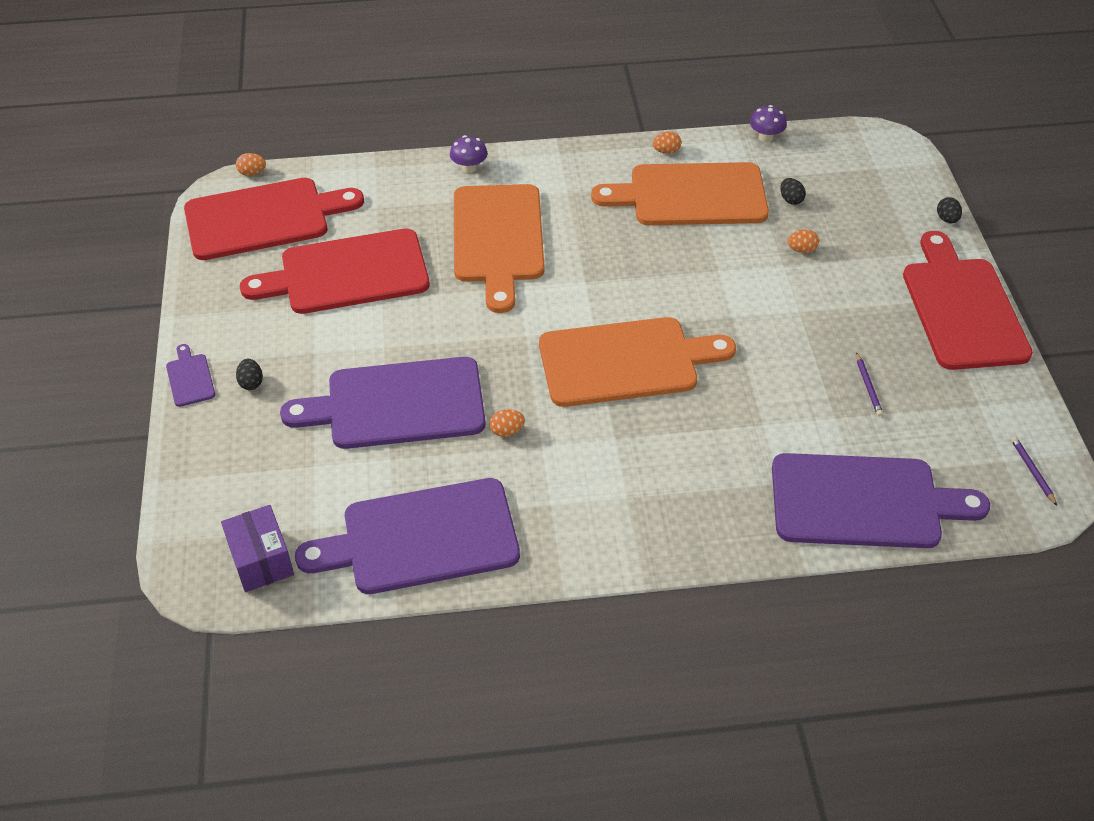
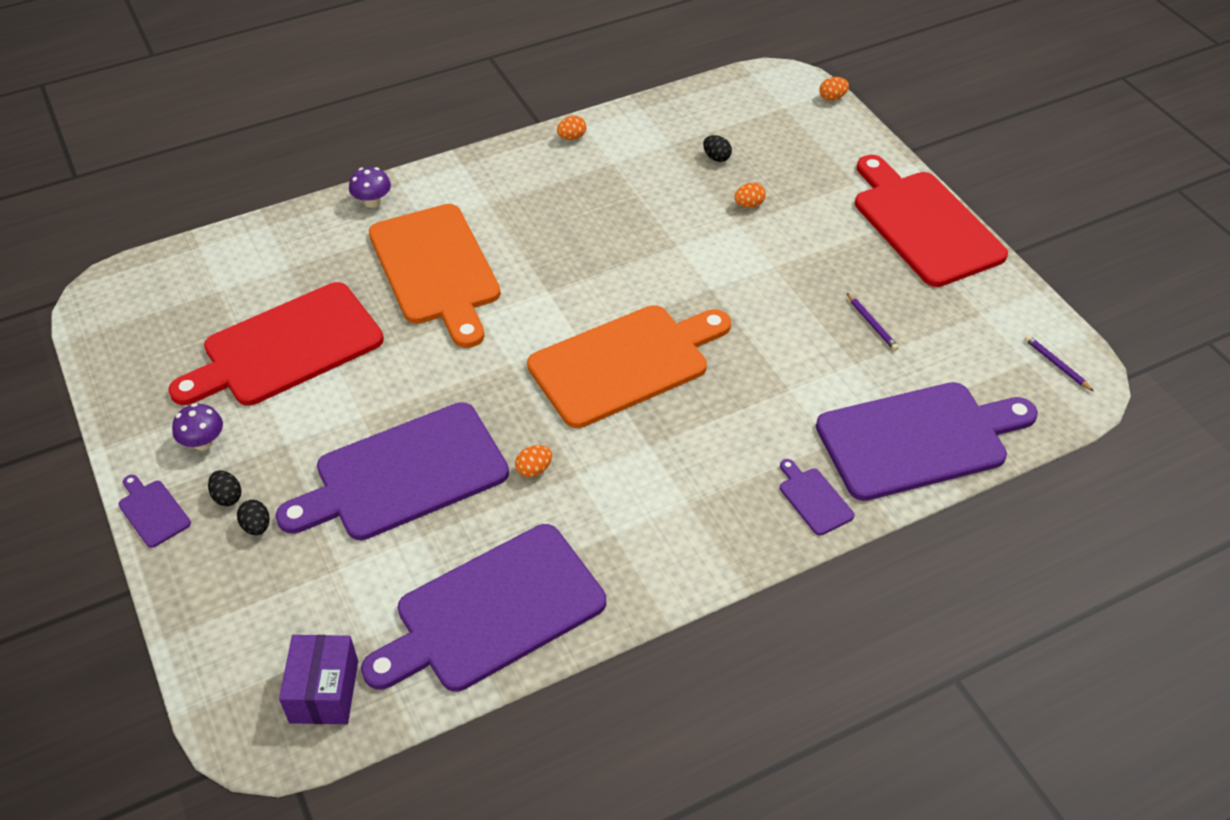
camera: 20 degrees left, 0 degrees up
red cutting board [184,178,364,260] -> none
purple box [221,505,294,592] -> purple box turned 45 degrees clockwise [279,635,358,724]
orange egg [236,153,266,176] -> orange egg moved to [820,77,849,101]
orange cutting board [591,162,769,225] -> none
purple mushroom [750,105,787,142] -> purple mushroom moved to [172,403,223,450]
black egg [937,197,962,223] -> black egg moved to [237,500,270,535]
none -> purple cutting board [780,459,854,535]

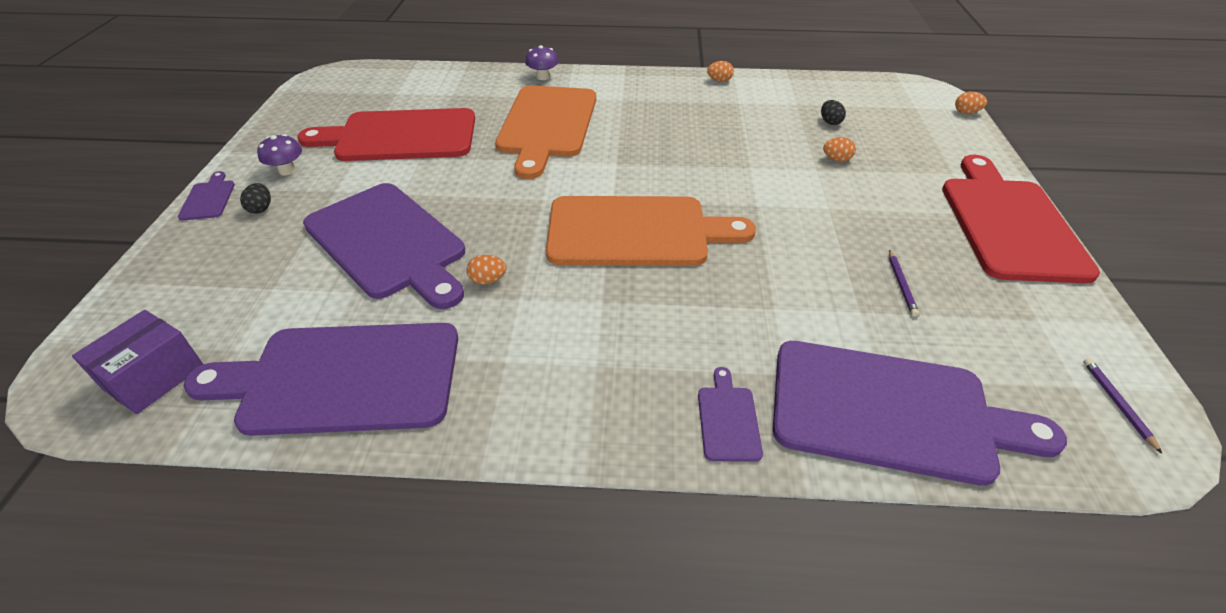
camera: 30 degrees right, 5 degrees down
black egg [237,500,270,535] -> none
purple cutting board [276,402,509,540] -> purple cutting board turned 135 degrees counterclockwise [303,183,465,309]

